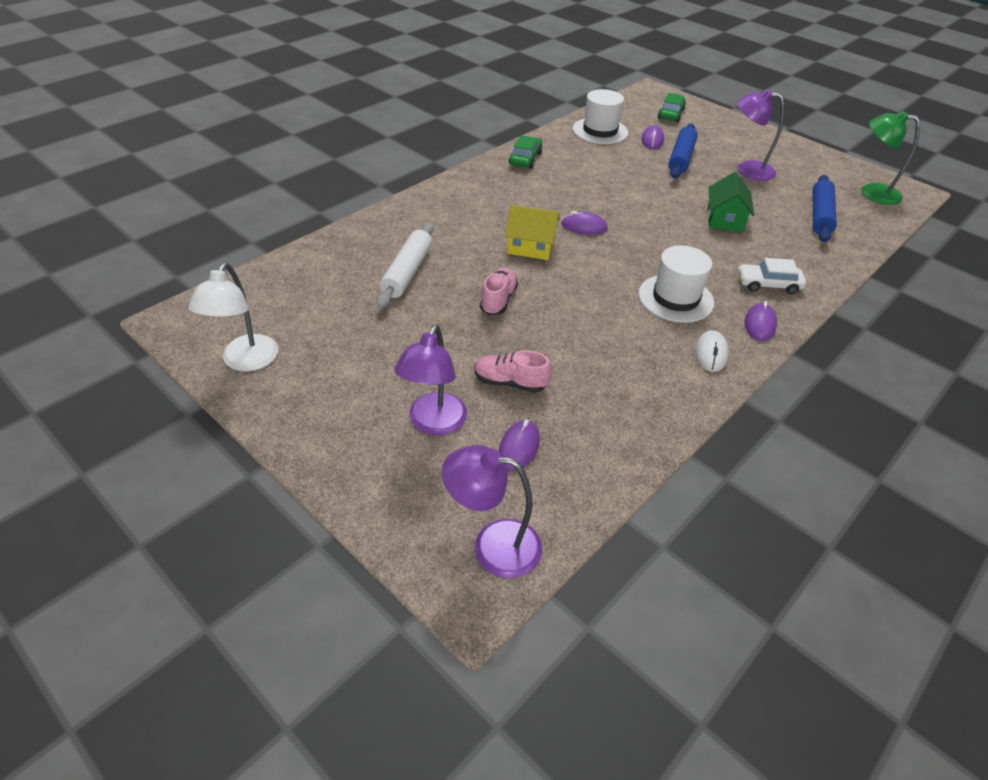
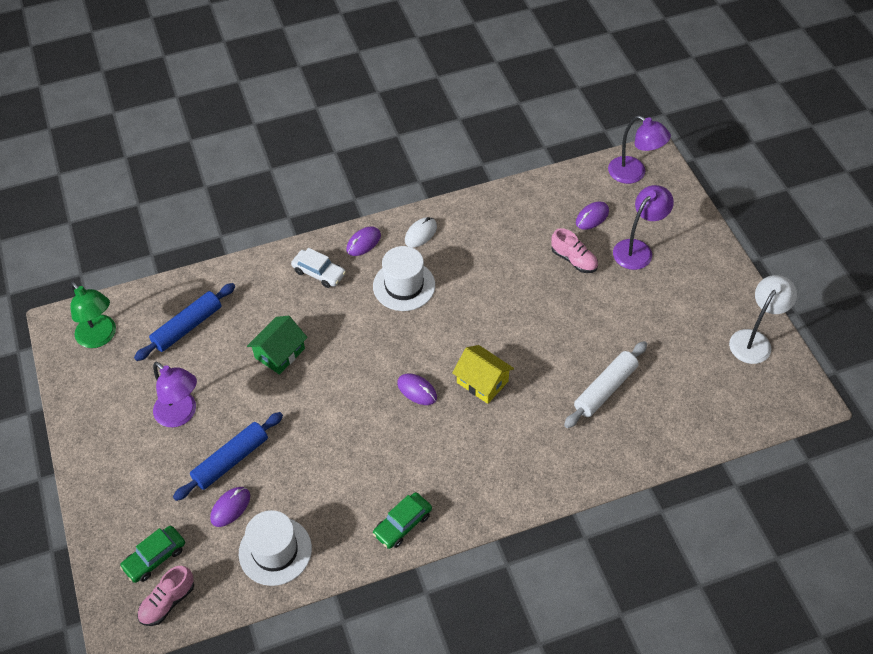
camera: 150 degrees left, 10 degrees up
pink shoe [480,268,518,315] -> pink shoe moved to [137,566,194,626]

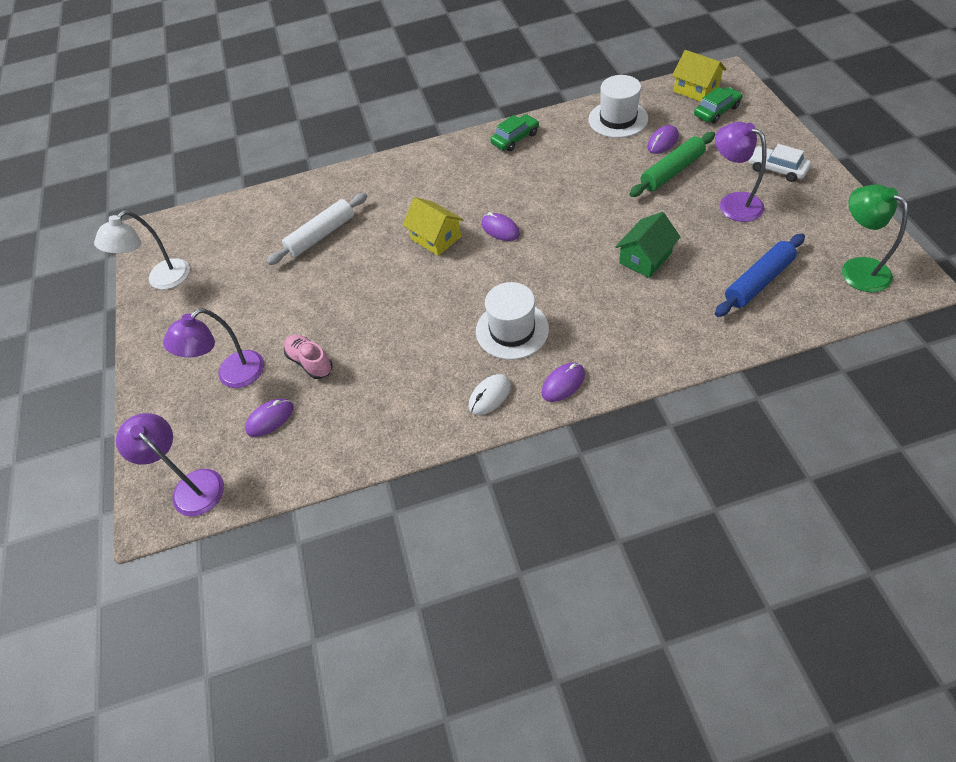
camera: 170 degrees left, 0 degrees up
pink shoe [137,566,194,626] -> yellow house [672,50,727,102]
blue rolling pin [173,412,283,501] -> green rolling pin [629,132,715,197]
white car [291,248,346,288] -> white car moved to [749,144,811,182]

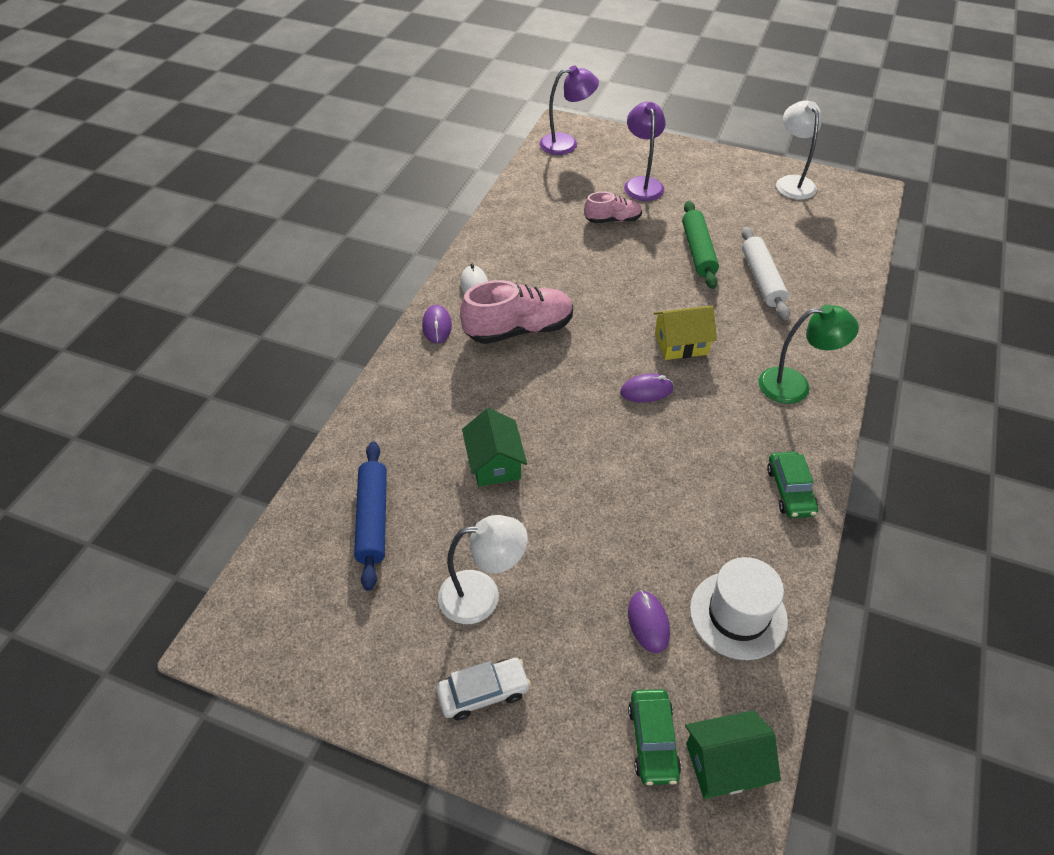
camera: 120 degrees right, 5 degrees down
purple mouse [245,399,294,437] -> none
white hat [476,282,549,360] -> pink shoe [460,280,573,344]
green rolling pin [629,132,715,197] -> green rolling pin moved to [682,201,719,289]
yellow house [672,50,727,102] -> green house [685,710,781,799]
purple lamp [715,122,767,222] -> white lamp [438,515,528,624]
green lamp [842,185,908,292] -> green lamp moved to [759,304,859,404]

